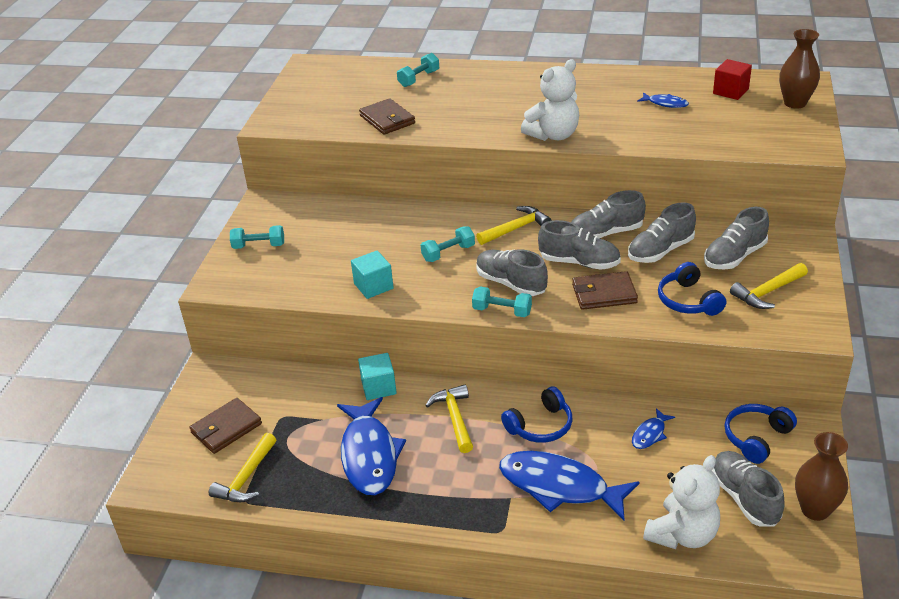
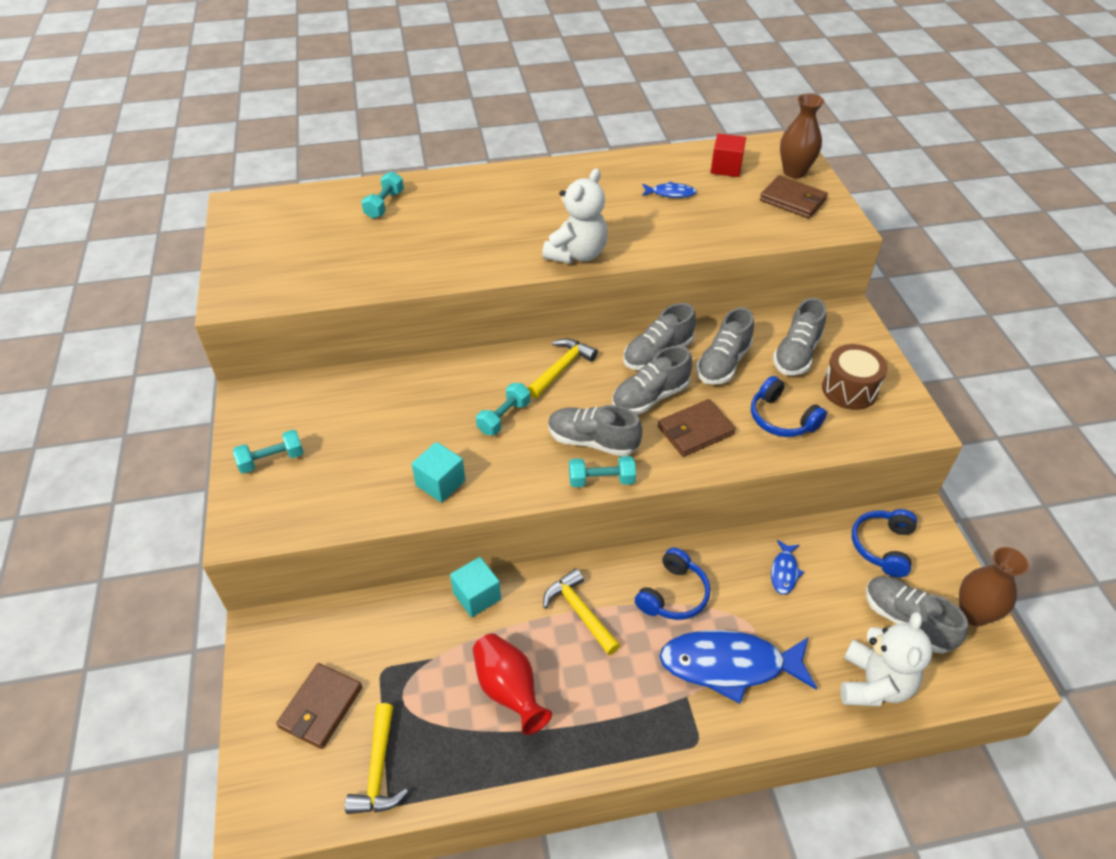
camera: 25 degrees left, 10 degrees up
blue fish [337,397,406,495] -> red vase [473,634,552,735]
brown wallet [359,98,415,135] -> brown wallet moved to [760,175,828,219]
grey shoe [538,220,621,270] -> grey shoe turned 150 degrees clockwise [612,346,692,414]
yellow hammer [730,263,808,309] -> brown drum [822,344,888,410]

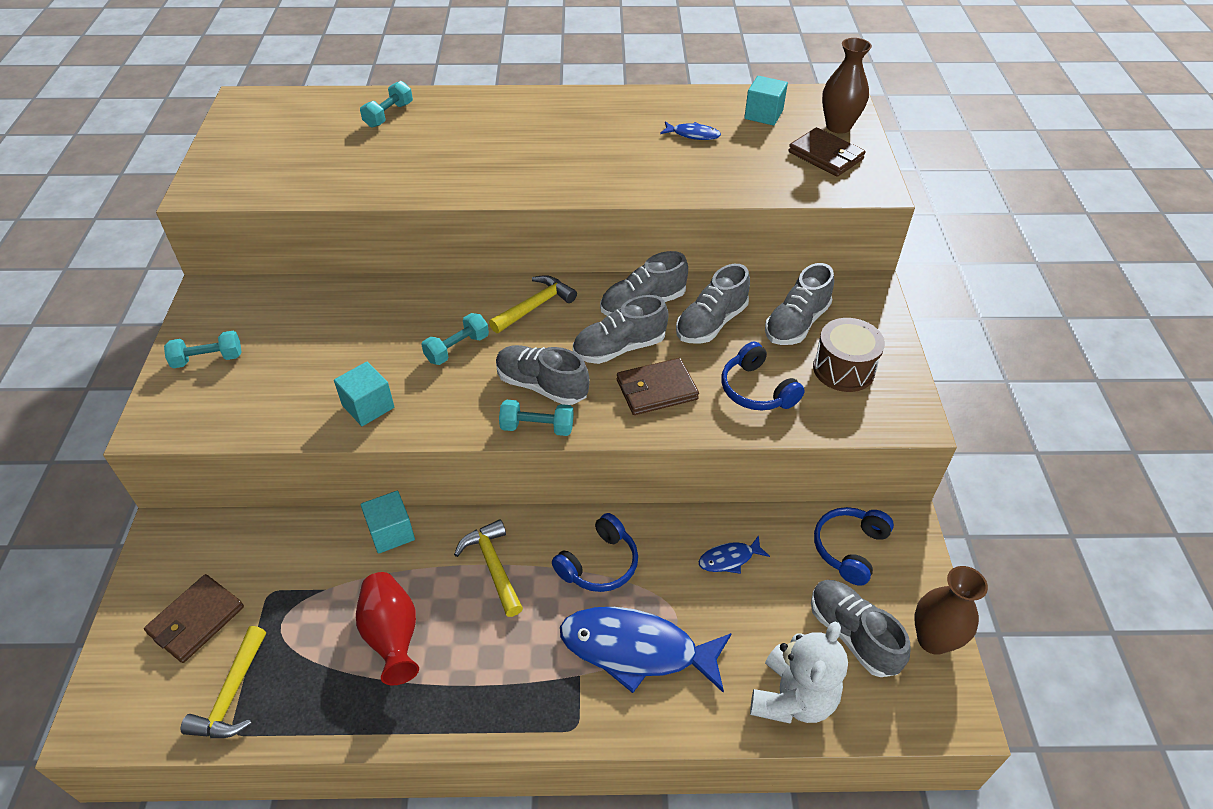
camera: 10 degrees right, 0 degrees up
white teddy bear [542,168,608,264] -> none
red cube [711,133,746,177] -> turquoise cube [744,76,788,126]
blue fish [771,540,804,595] -> blue fish turned 45 degrees clockwise [699,535,770,574]

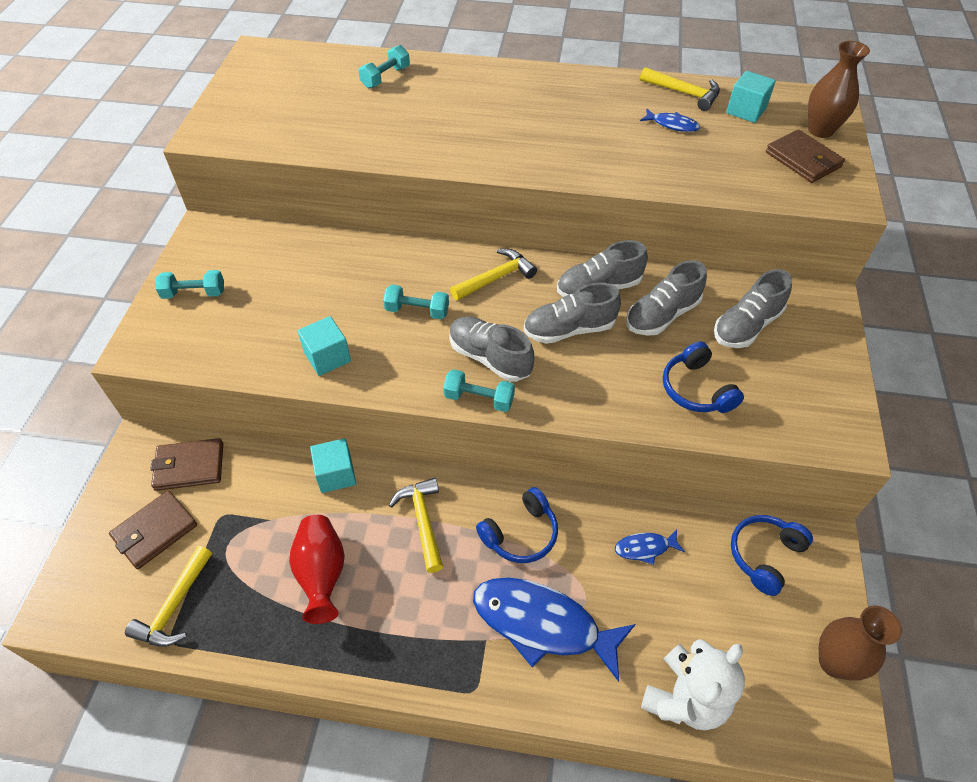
camera: 10 degrees right, 5 degrees up
turquoise dumbbell [421,313,489,365] -> turquoise dumbbell turned 45 degrees clockwise [383,285,449,319]
brown wallet [617,358,699,415] -> brown wallet moved to [150,438,223,491]
grey shoe [811,580,911,677] -> none
brown drum [813,318,885,392] -> none
none -> yellow hammer [640,67,720,111]

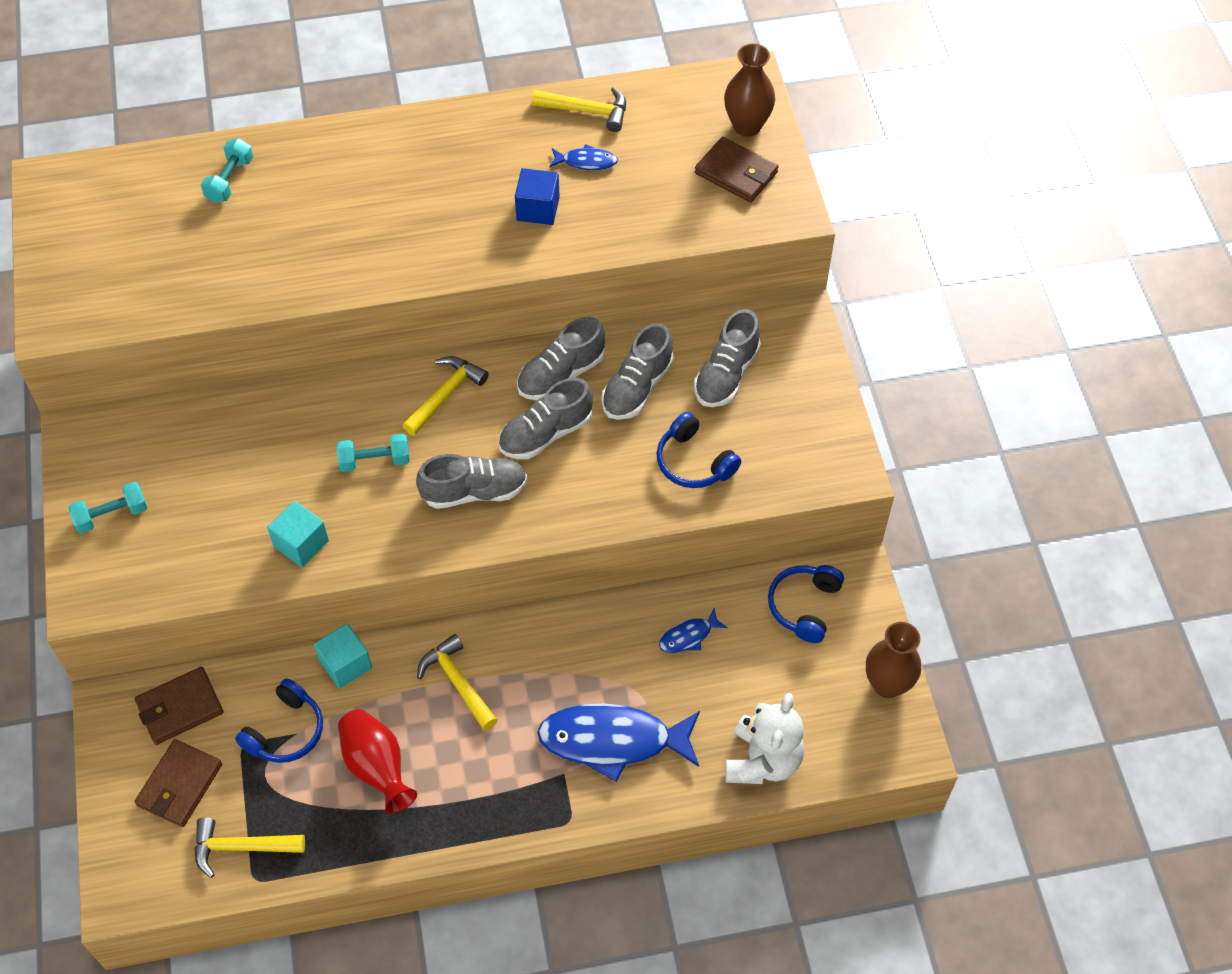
camera: 20 degrees left, 5 degrees up
yellow hammer [125,546,212,647] -> yellow hammer turned 90 degrees clockwise [194,817,305,878]
turquoise dumbbell [443,369,515,412] -> none
grey shoe [450,316,534,382] -> grey shoe turned 150 degrees clockwise [416,454,527,509]
blue headphones [476,487,558,563] -> blue headphones moved to [235,678,323,763]
turquoise cube [726,71,776,123] -> none
none -> blue cube [515,168,560,225]

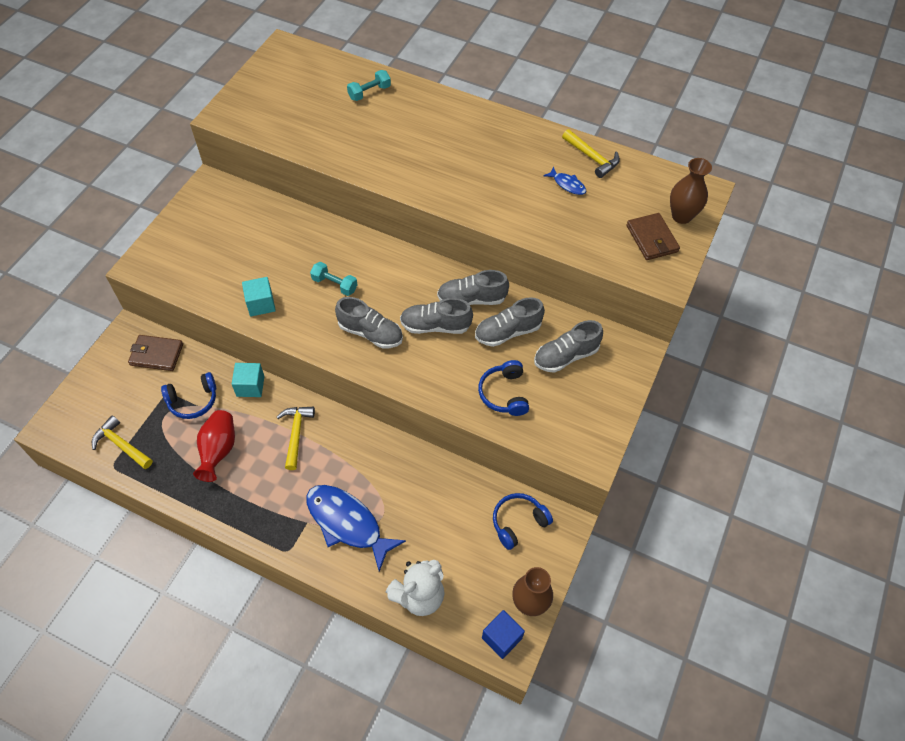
camera: 35 degrees right, 0 degrees up
turquoise dumbbell [69,482,147,533] -> none
brown wallet [135,739,222,827] -> none
yellow hammer [402,356,489,436] -> none
blue cube [515,168,560,225] -> blue cube moved to [482,610,525,659]
blue fish [659,608,728,653] -> none

